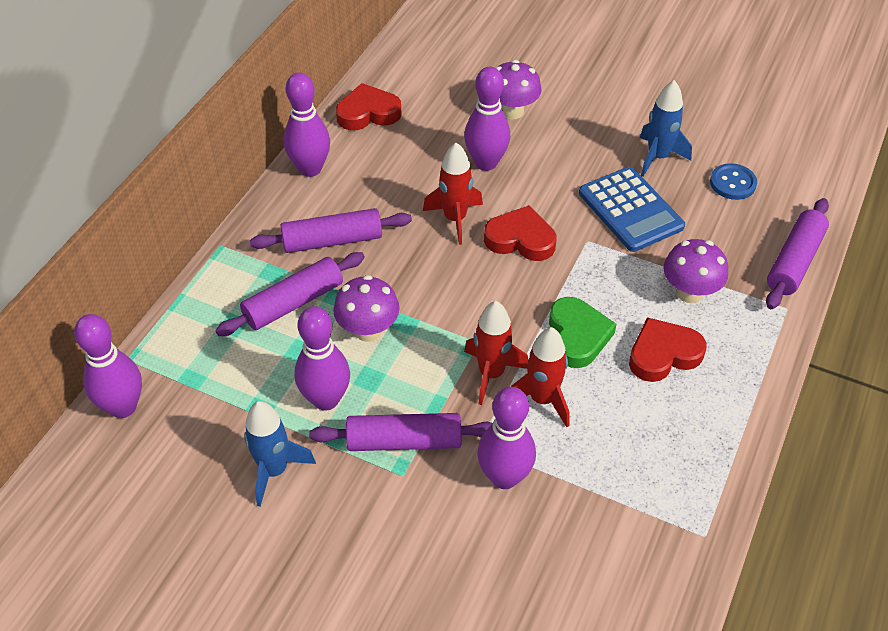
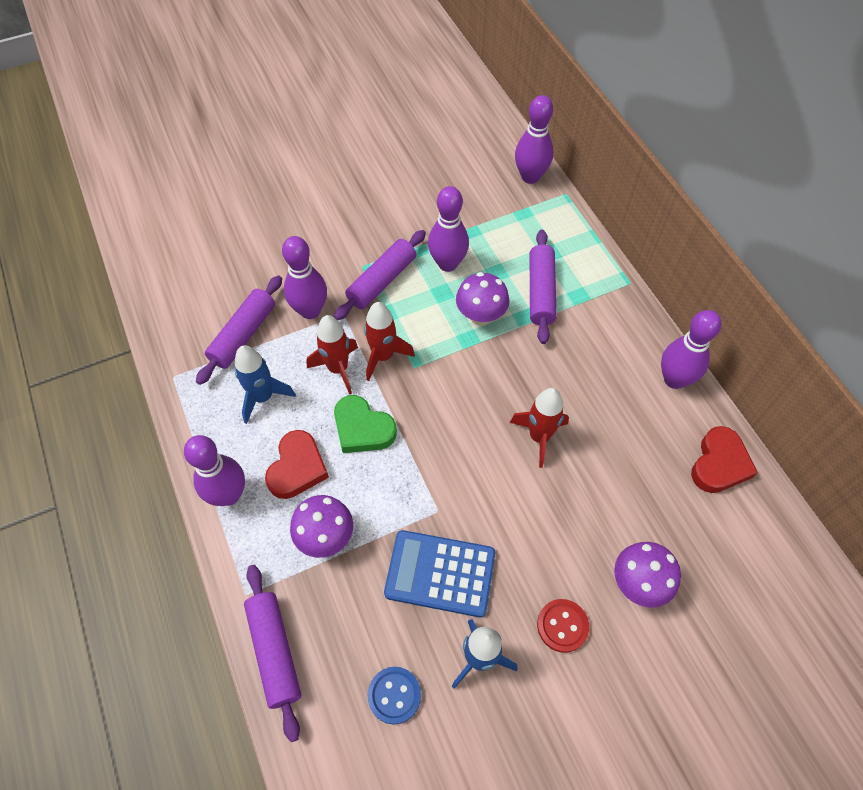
camera: 130 degrees right, 10 degrees up
blue rocket [244,401,316,507] -> blue rocket moved to [235,345,296,424]
purple rolling pin [250,208,412,253] -> purple rolling pin moved to [196,275,282,385]
purple bowling pin [464,67,510,171] -> purple bowling pin moved to [184,435,245,506]
red heart [484,205,556,261] -> none
none -> red button [537,599,589,653]

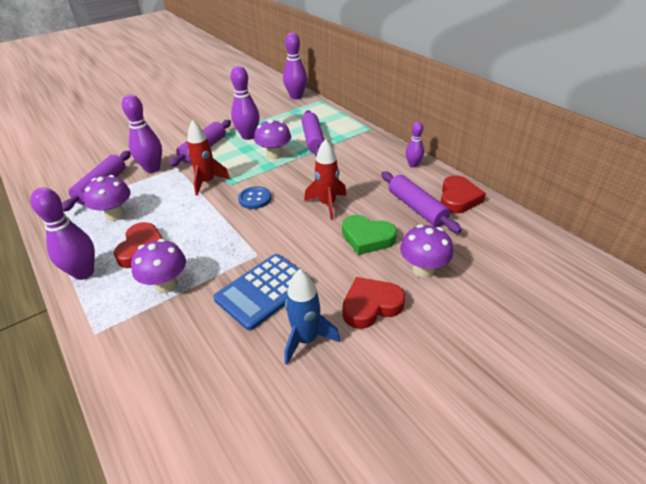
camera: 10 degrees left, 20 degrees down
blue rocket [235,345,296,424] -> purple mushroom [83,175,131,221]
purple rolling pin [244,565,301,742] -> purple rolling pin moved to [381,171,462,233]
red rocket [307,315,358,395] -> none
green heart [334,395,397,453] -> green heart moved to [342,215,397,255]
blue button [368,667,421,724] -> blue button moved to [238,186,271,209]
blue calculator [384,530,495,617] -> blue calculator turned 45 degrees counterclockwise [214,254,313,330]
red button [537,599,589,653] -> red heart [343,277,405,329]
purple bowling pin [661,310,721,389] -> purple bowling pin [406,122,424,167], size x0.59

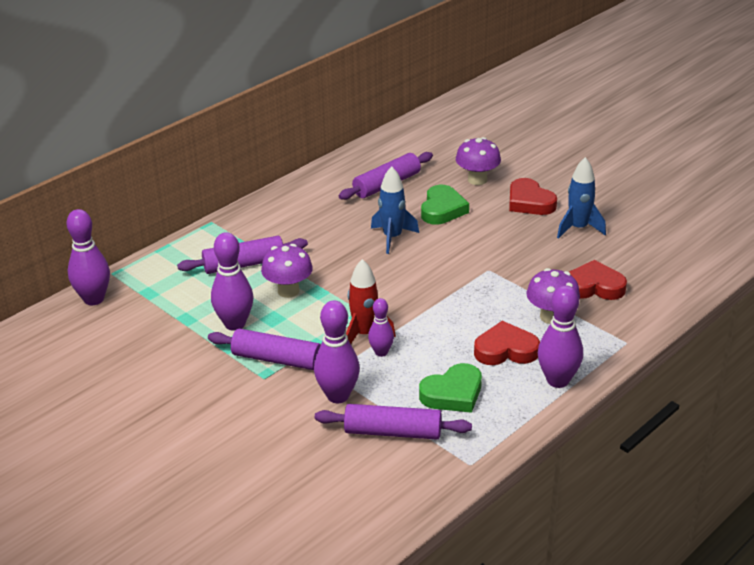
camera: 100 degrees left, 5 degrees down
purple mushroom [83,175,131,221] -> green heart [419,363,482,413]
blue calculator [214,254,313,330] -> none
blue button [238,186,271,209] -> none
red rocket [304,139,347,220] -> blue rocket [371,166,419,254]
purple bowling pin [406,122,424,167] -> purple bowling pin moved to [368,298,394,357]
red heart [441,175,486,214] -> red heart moved to [569,260,627,300]

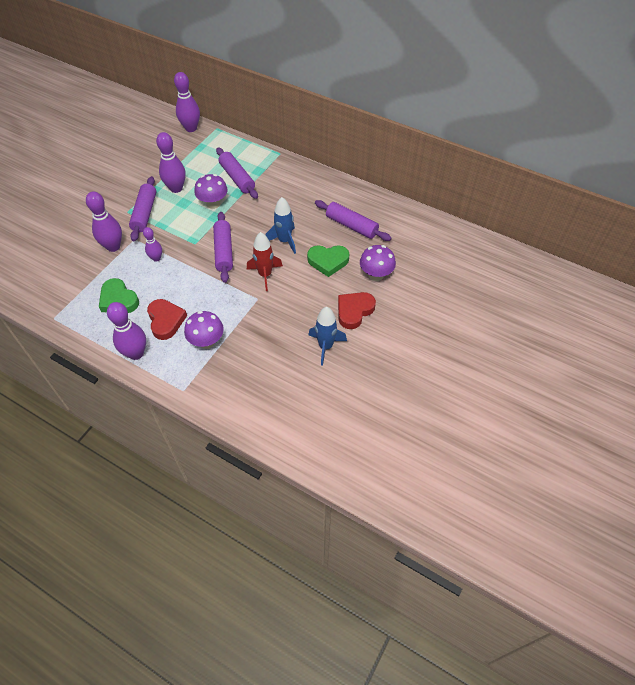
camera: 75 degrees right, 20 degrees up
purple rolling pin [315,404,472,440] -> purple rolling pin moved to [213,212,233,283]
red rocket [346,259,396,344] -> red rocket moved to [247,232,283,291]
red heart [569,260,627,300] -> none

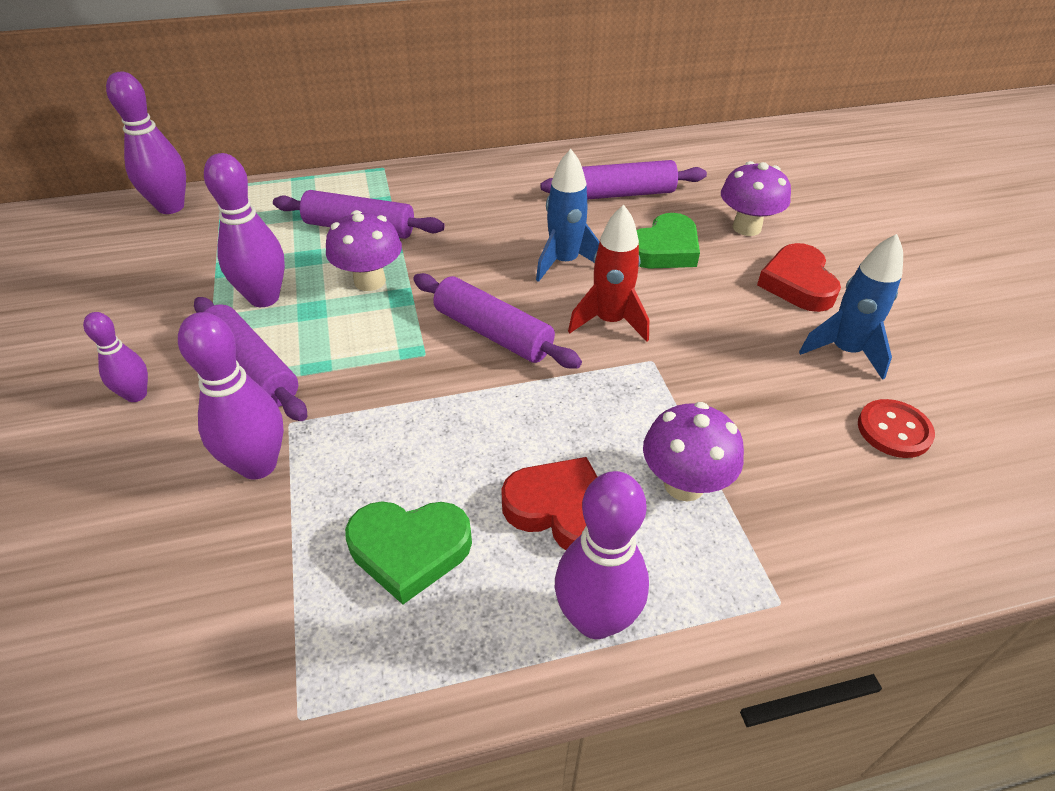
camera: 45 degrees left, 10 degrees down
purple bowling pin [143,227,162,262] -> purple bowling pin moved to [83,312,148,402]
none -> red button [858,399,935,458]

